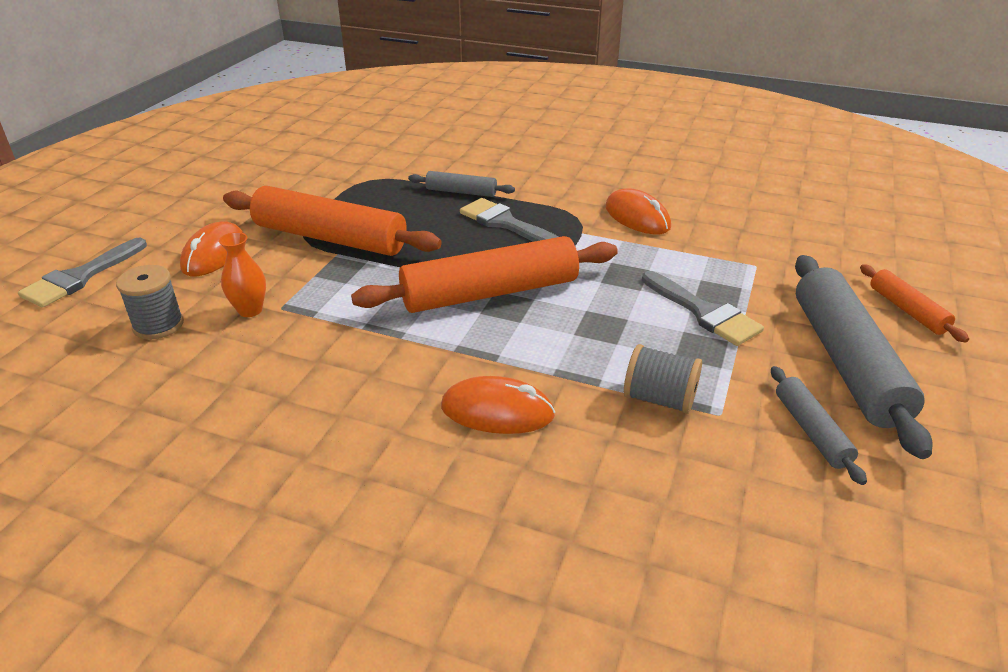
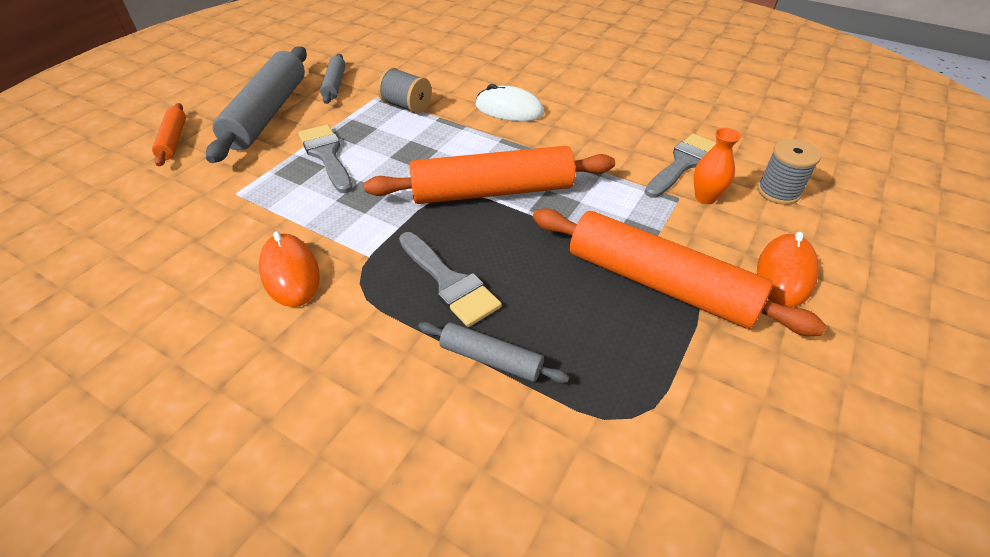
camera: 170 degrees left, 10 degrees up
grey brush [18,238,147,308] -> grey brush moved to [645,134,716,198]
orange mouse [441,376,555,434] -> white mouse [475,84,544,121]

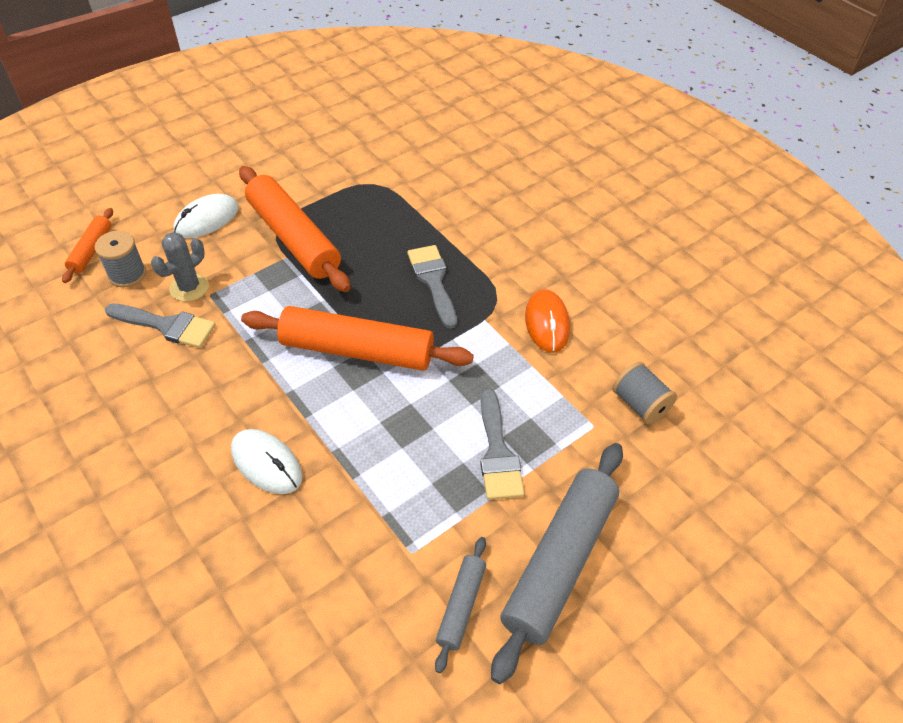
camera: 160 degrees left, 5 degrees up
orange rolling pin [152,103,186,166] -> orange rolling pin moved to [62,208,113,283]
grey spool [378,67,432,114] -> grey spool moved to [612,362,677,424]
grey rolling pin [418,322,569,383] -> none
grey brush [645,134,716,198] -> grey brush turned 135 degrees counterclockwise [105,304,216,348]
orange vase [693,128,741,204] -> grey cactus [151,232,209,302]
orange mouse [757,232,819,307] -> white mouse [173,194,239,238]

